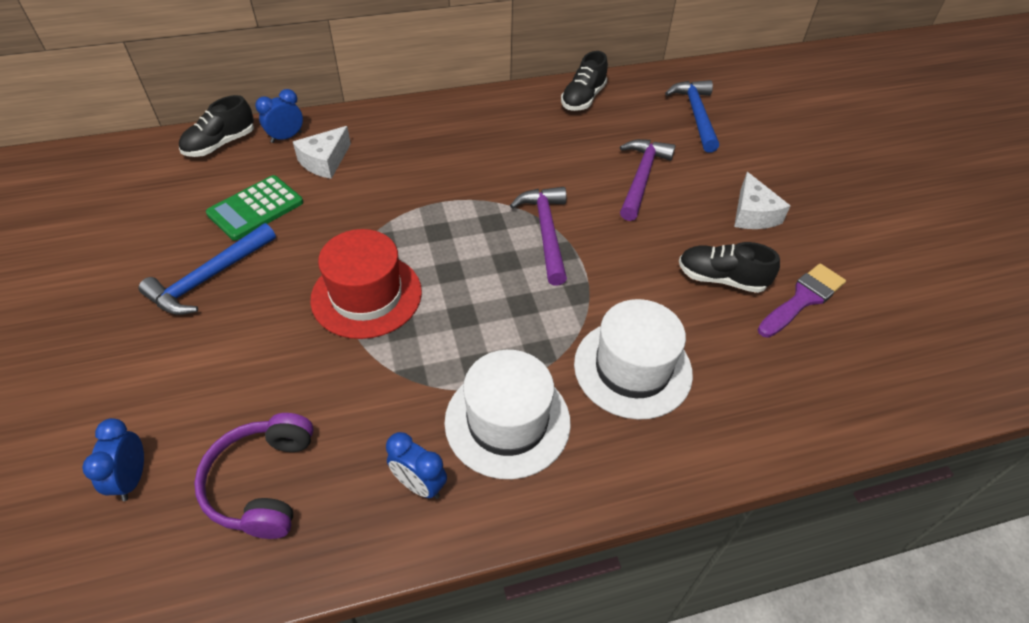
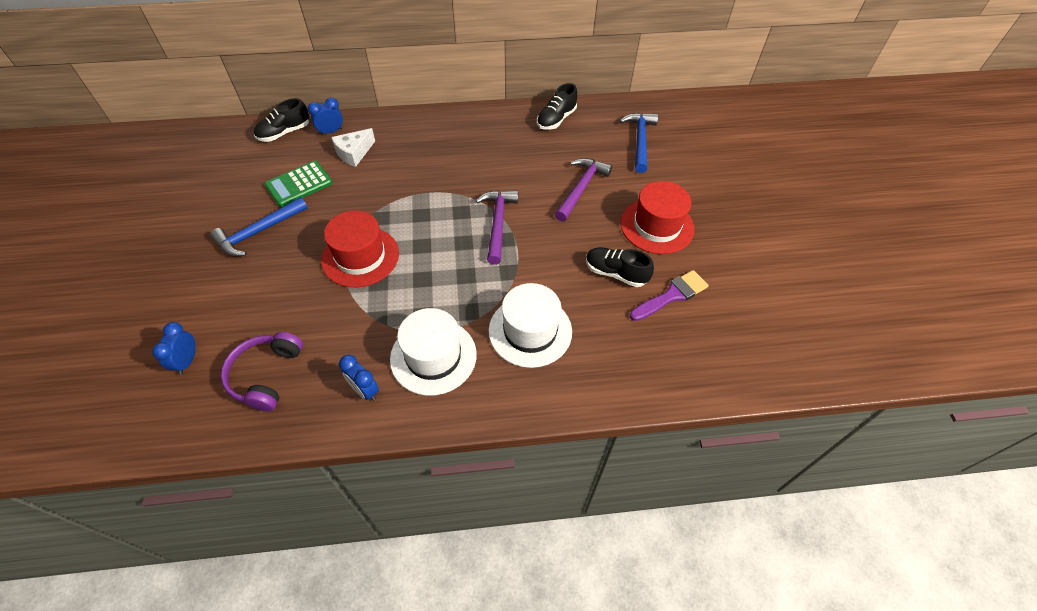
camera: 10 degrees right, 5 degrees up
white cheese [734,172,790,229] -> red hat [620,181,694,254]

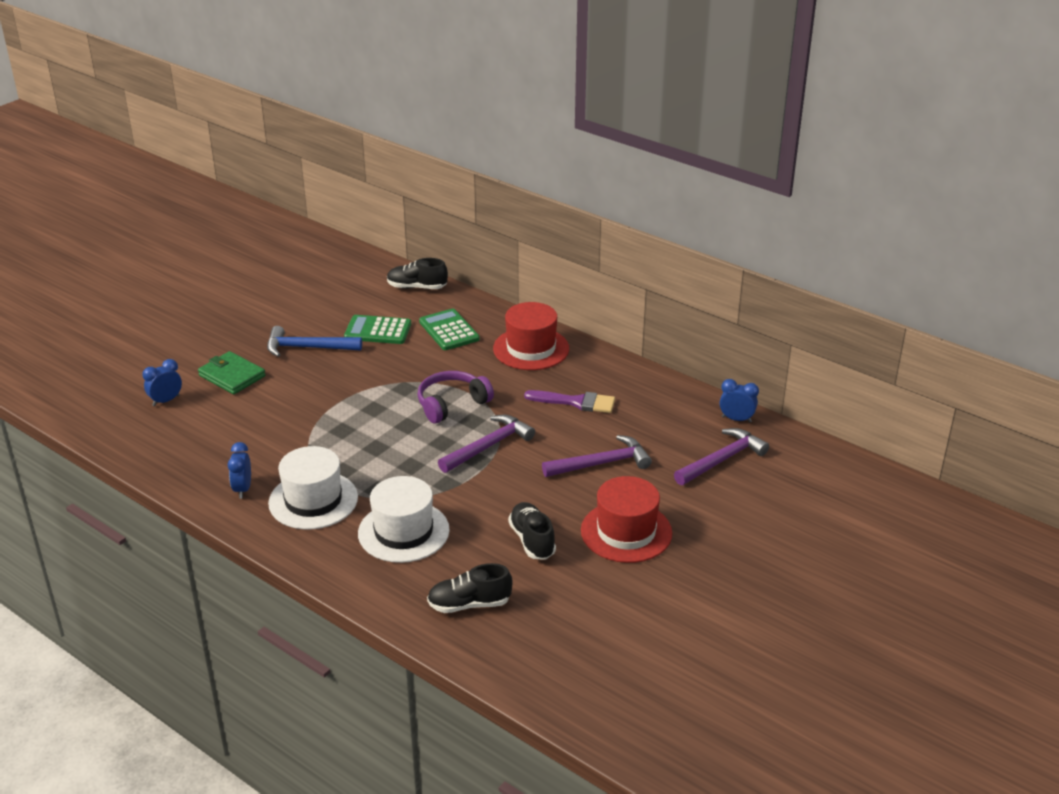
camera: 45 degrees right, 20 degrees down
purple headphones [221,332,303,412] -> purple headphones moved to [417,371,494,423]
blue clock [308,98,343,135] -> blue clock moved to [720,379,759,423]
red hat [321,210,399,287] -> red hat moved to [493,302,569,370]
white cheese [331,128,375,167] -> green calculator [419,309,480,350]
black shoe [537,83,577,130] -> black shoe moved to [427,563,513,613]
blue hammer [620,113,658,173] -> purple hammer [674,428,769,485]
purple brush [630,270,709,321] -> purple brush moved to [524,390,615,413]
none -> green wallet [198,351,265,394]

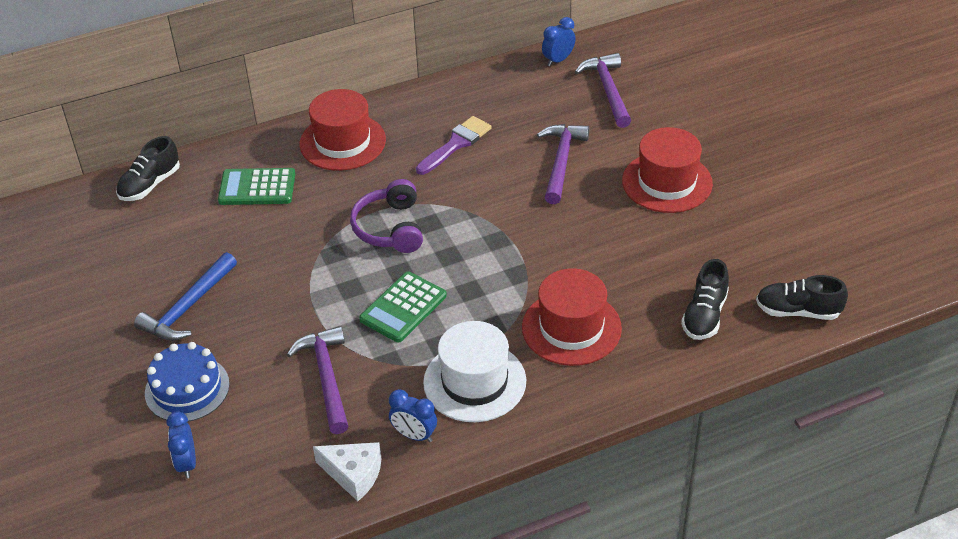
camera: 60 degrees left, 10 degrees up
green wallet [198,351,265,394] -> blue cake [145,342,230,422]
green calculator [344,315,411,344] -> green calculator moved to [359,272,447,343]
white hat [358,476,450,563] -> red hat [522,268,622,366]
purple hammer [438,415,535,473] -> purple hammer moved to [287,326,348,434]
black shoe [508,502,556,560] -> black shoe moved to [756,275,848,320]
none -> white cheese [313,442,381,501]

